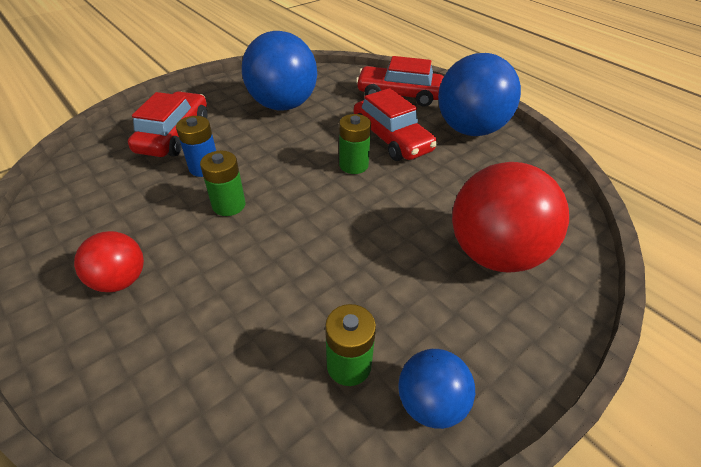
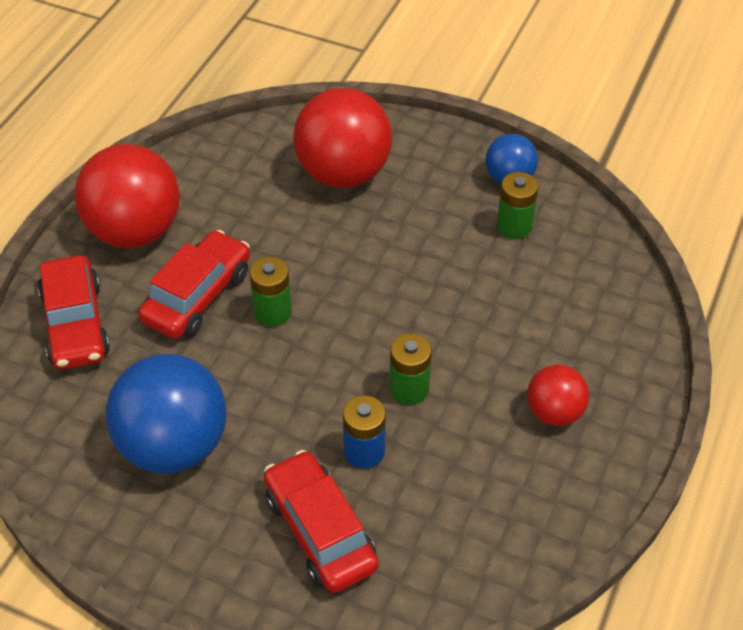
camera: 115 degrees left, 5 degrees up
red car [128,91,208,157] -> red car turned 75 degrees clockwise [264,450,379,593]
blue ball [438,53,521,136] -> red ball [75,144,180,248]

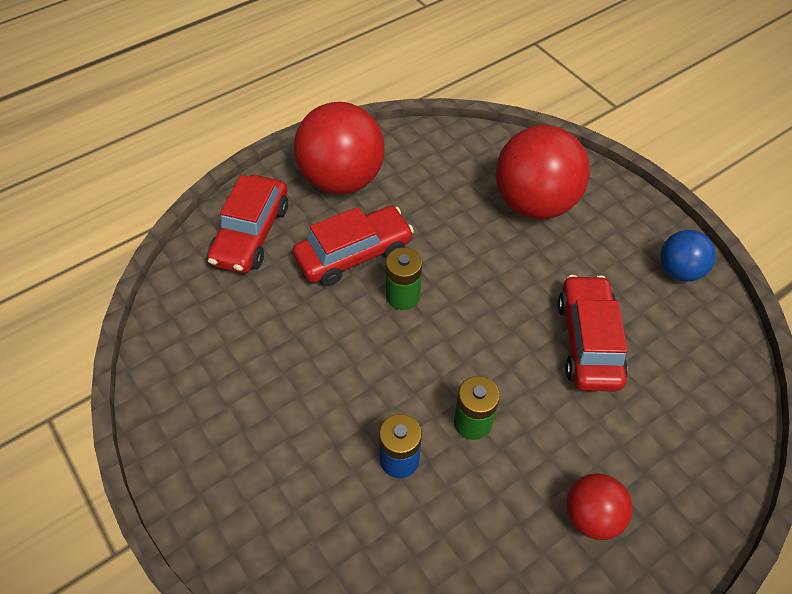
camera: 30 degrees right, 5 degrees up
blue ball [106,354,227,474] -> none
red car [264,450,379,593] -> red car moved to [558,275,628,391]
green battery [497,172,538,239] -> none

